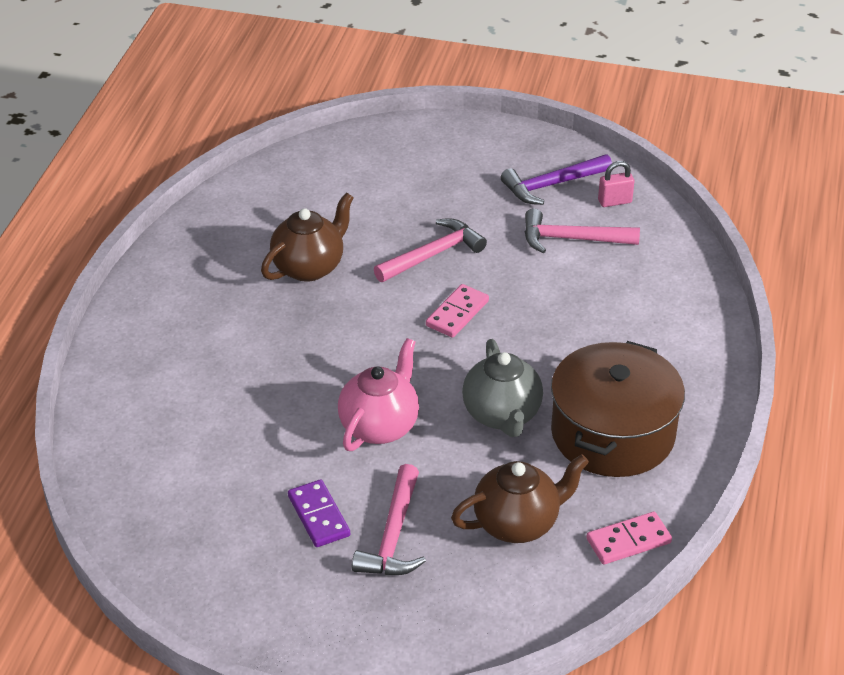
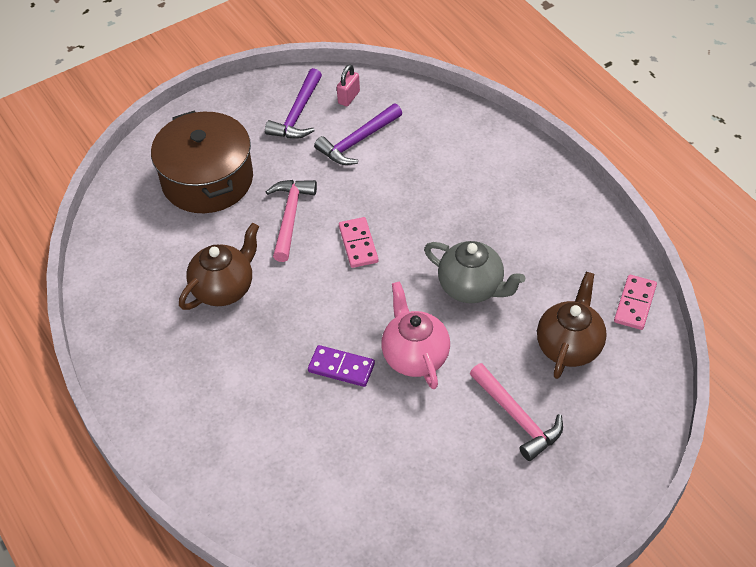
camera: 45 degrees left, 10 degrees up
brown teapot [261,193,354,281] -> brown teapot turned 45 degrees clockwise [179,223,259,310]
purple domino [288,479,350,547] -> purple domino moved to [308,345,375,387]
pink hammer [525,209,640,253] -> purple hammer [314,104,402,165]
brown pot [551,341,685,477] -> brown pot moved to [151,111,253,213]

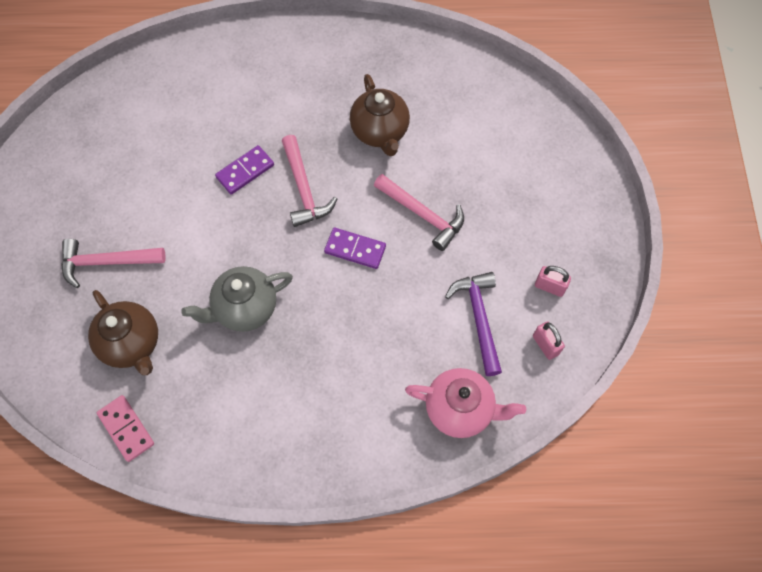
camera: 120 degrees right, 15 degrees up
brown pot [151,111,253,213] -> none
purple hammer [265,68,322,139] -> pink padlock [535,266,571,297]
pink domino [339,217,378,268] -> purple domino [324,228,386,269]
pink teapot [382,281,450,389] -> pink teapot moved to [405,368,526,438]
none -> pink hammer [282,135,337,227]

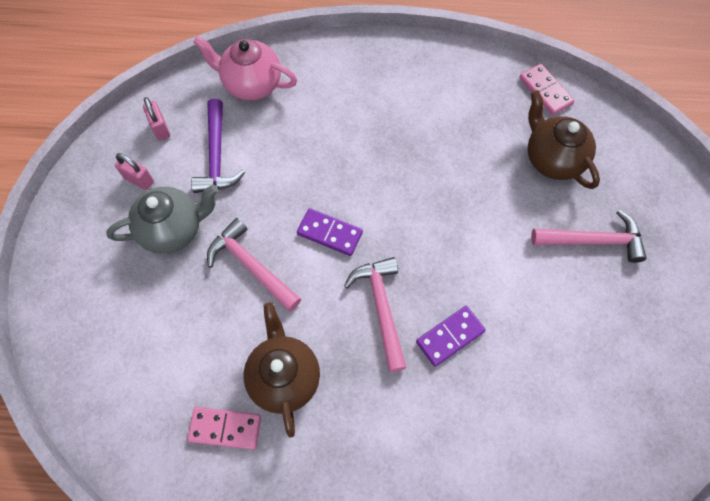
camera: 175 degrees left, 0 degrees up
grey teapot [181,266,293,332] -> grey teapot moved to [106,185,218,254]
none -> pink domino [187,407,261,450]

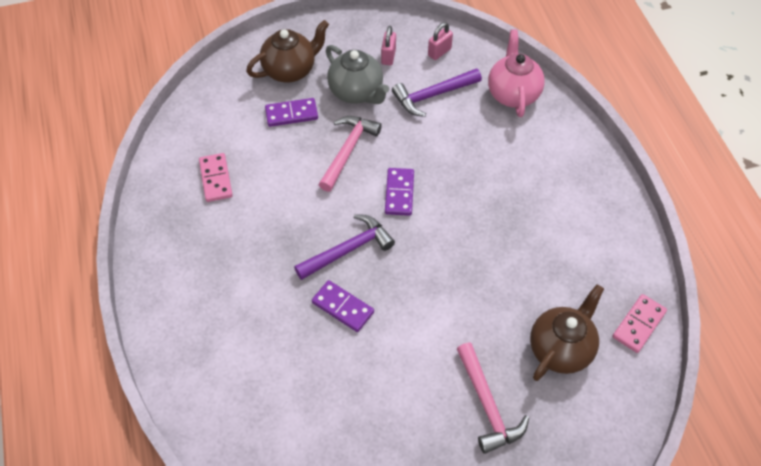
camera: 70 degrees right, 10 degrees down
brown teapot [244,302,320,438] -> brown teapot moved to [246,20,329,83]
pink hammer [344,257,407,372] -> purple hammer [294,214,395,280]
none -> purple domino [265,98,318,127]

